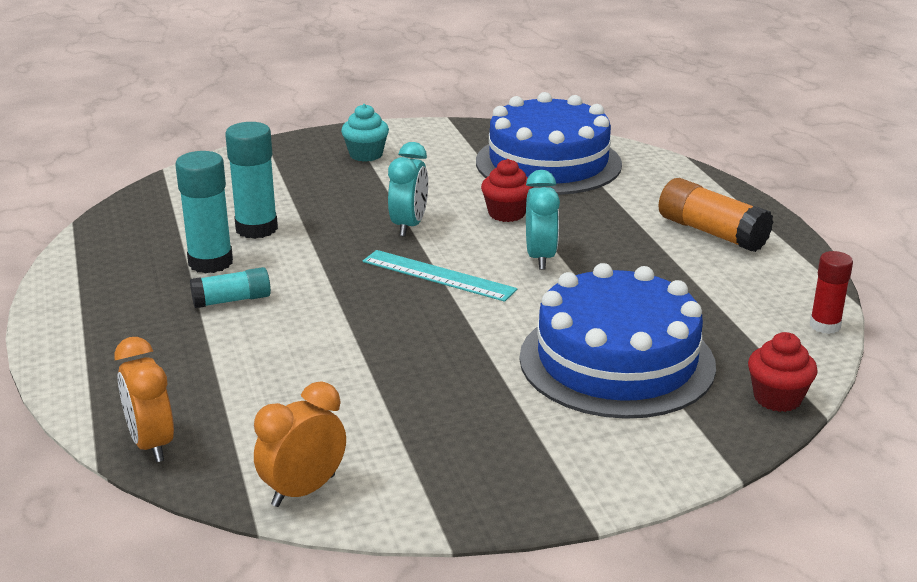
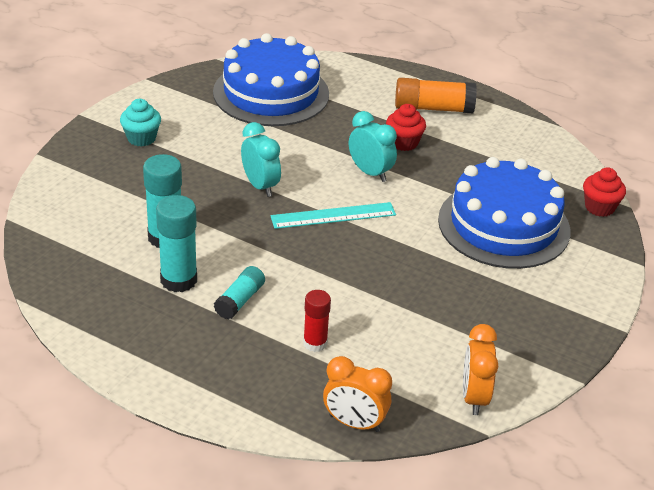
camera: 45 degrees left, 10 degrees up
red cupcake [481,159,534,222] -> red cupcake moved to [386,104,426,151]
red glue stick [810,251,853,334] -> red glue stick moved to [303,290,331,352]

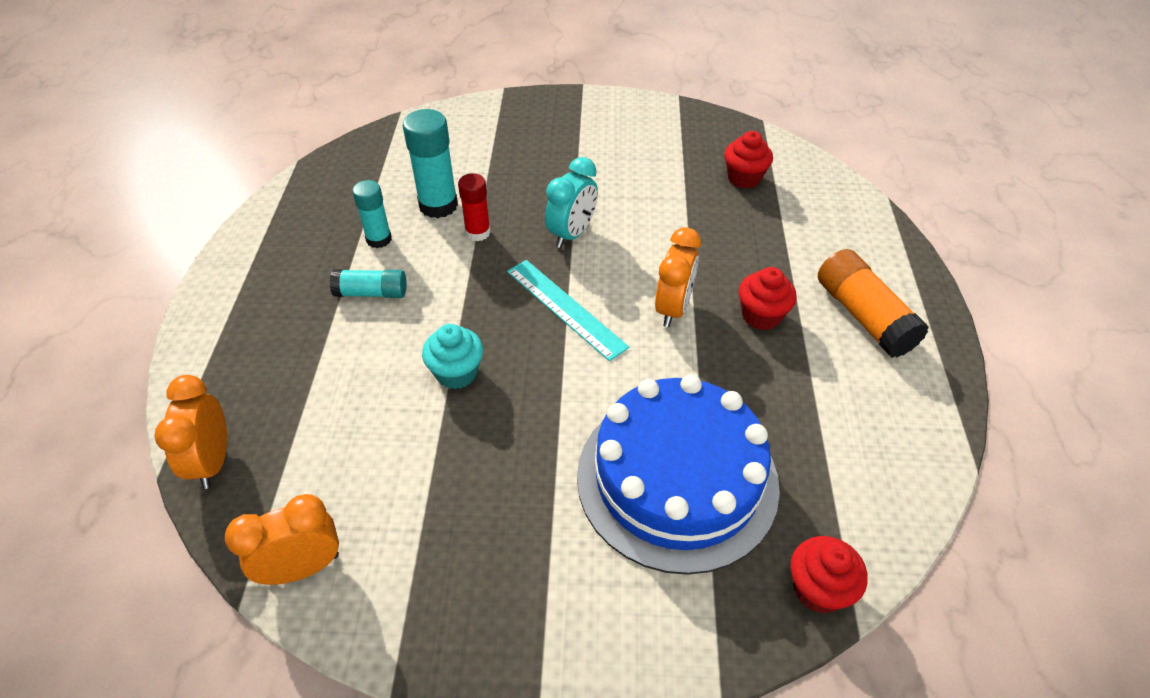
camera: 65 degrees right, 10 degrees up
turquoise cupcake [120,99,161,147] -> turquoise cupcake moved to [422,324,483,389]
turquoise glue stick [156,195,197,292] -> turquoise glue stick [352,180,392,248], size x0.63
blue cake [213,33,329,126] -> red cupcake [724,131,773,189]
red glue stick [303,290,331,352] -> red glue stick moved to [458,173,491,241]
turquoise clock [349,111,397,182] -> orange clock [655,227,701,327]

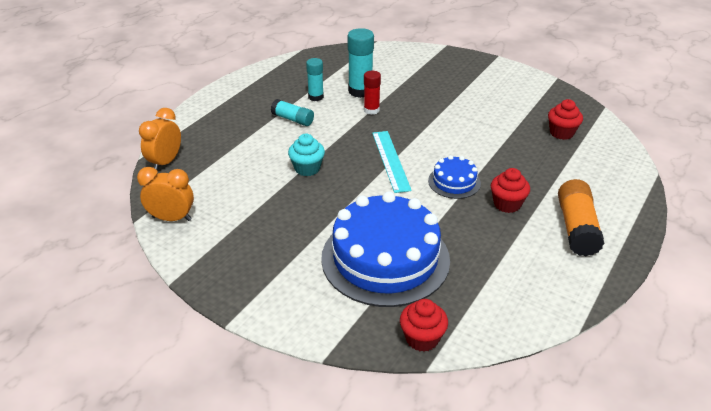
camera: 30 degrees right, 10 degrees down
turquoise clock [545,157,598,248] -> none
orange clock [655,227,701,327] -> blue cake [428,155,481,199]

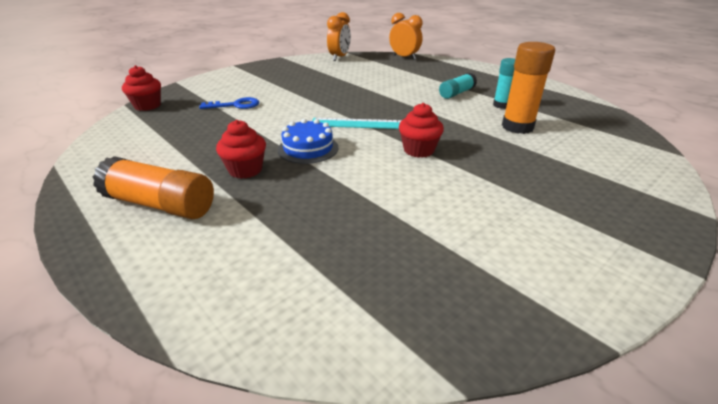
camera: 105 degrees right, 5 degrees down
turquoise cupcake [288,134,325,176] -> none
blue cake [321,191,450,307] -> blue key [199,97,259,109]
turquoise glue stick [348,28,374,98] -> orange glue stick [502,42,555,134]
red glue stick [364,71,381,115] -> none
red cupcake [548,99,583,140] -> red cupcake moved to [399,103,444,158]

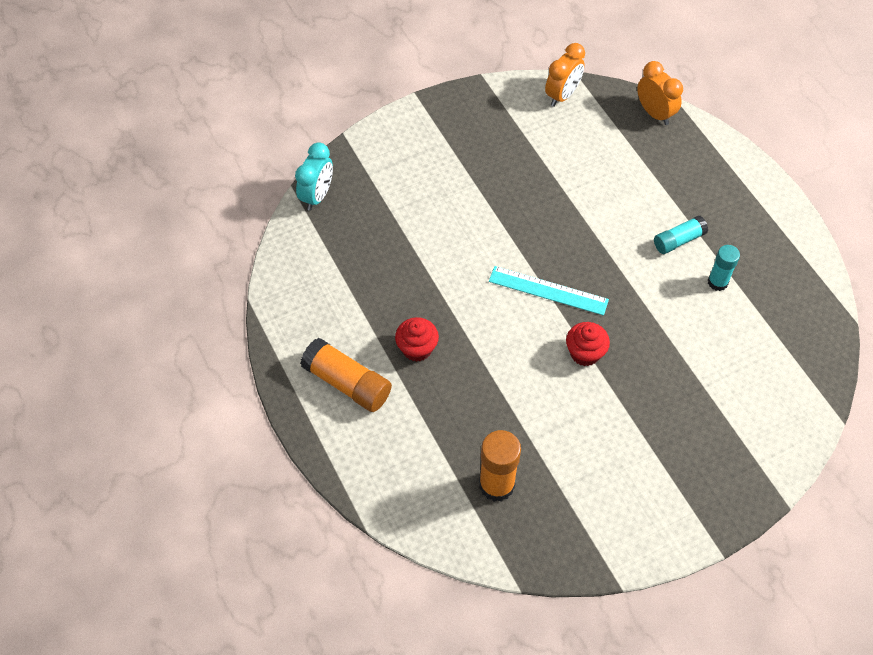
camera: 15 degrees right, 25 degrees up
red cupcake [122,65,161,111] -> turquoise clock [295,142,333,211]
blue key [199,97,259,109] -> none
blue cake [278,119,339,164] -> none
orange glue stick [502,42,555,134] -> orange glue stick moved to [479,430,521,502]

